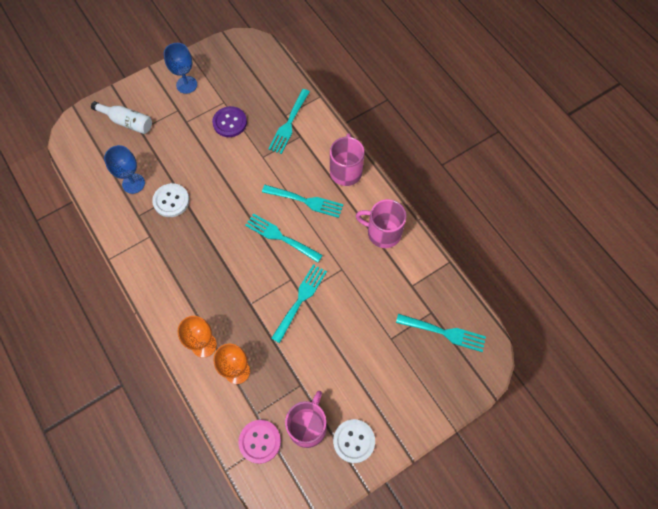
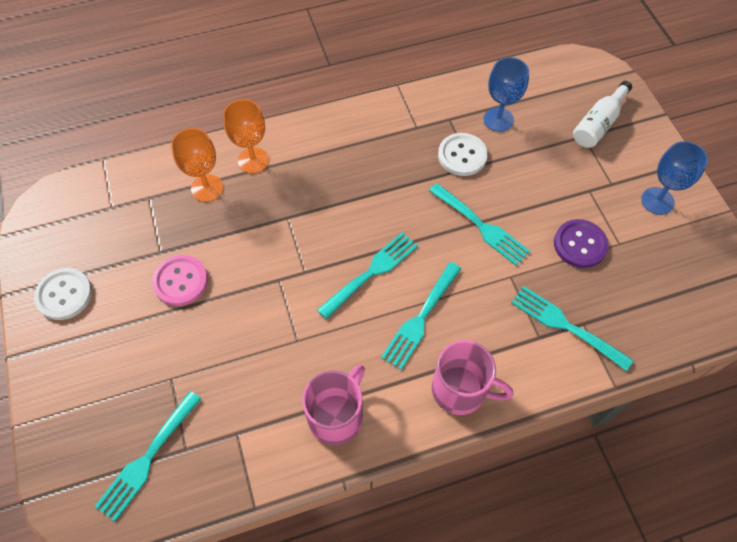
camera: 105 degrees right, 5 degrees down
pink button [238,420,281,464] -> pink button moved to [152,255,208,306]
turquoise fork [271,264,327,343] -> turquoise fork moved to [429,183,530,266]
pink mug [285,391,327,448] -> none

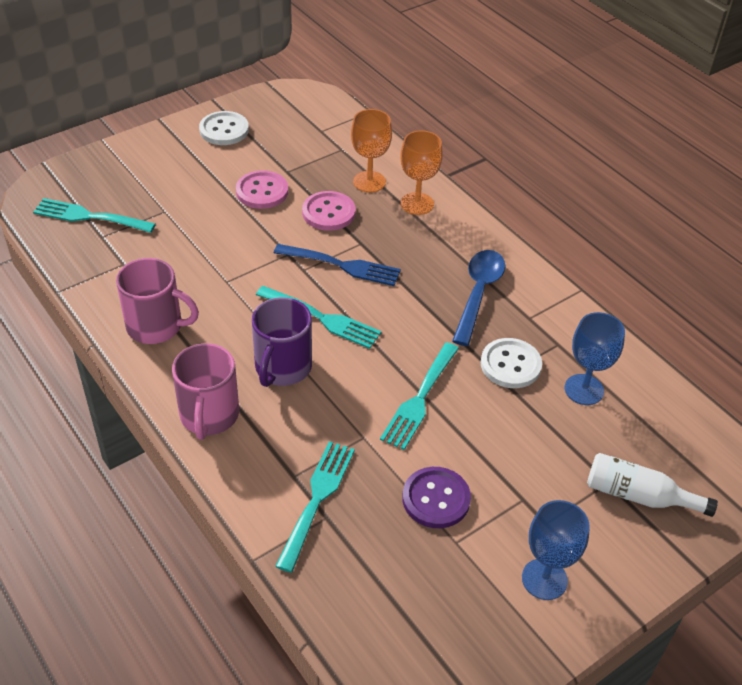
camera: 70 degrees right, 15 degrees down
turquoise fork [381,262,461,370] -> purple mug [252,297,312,387]
none -> blue fork [274,244,401,286]
none -> pink button [302,191,355,231]
none -> blue spoon [452,250,505,346]

